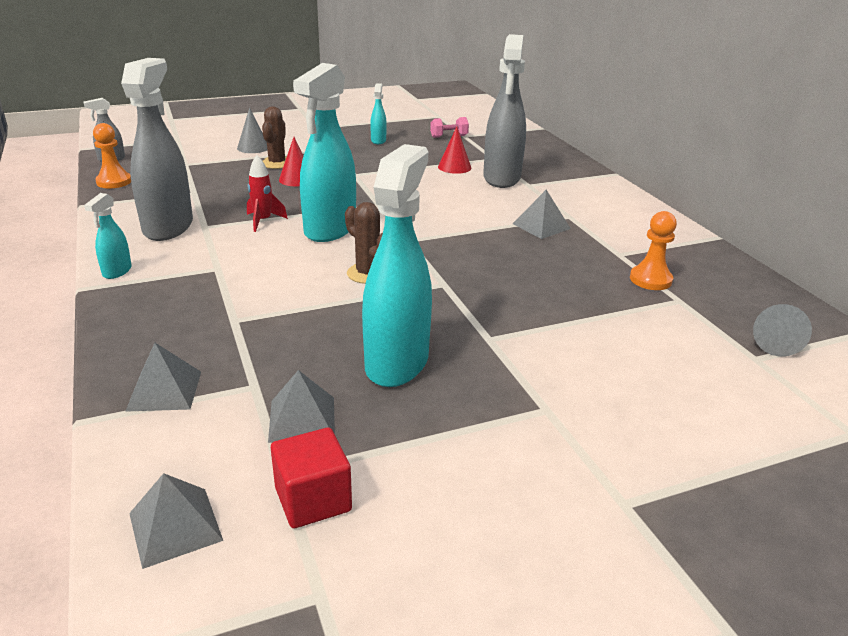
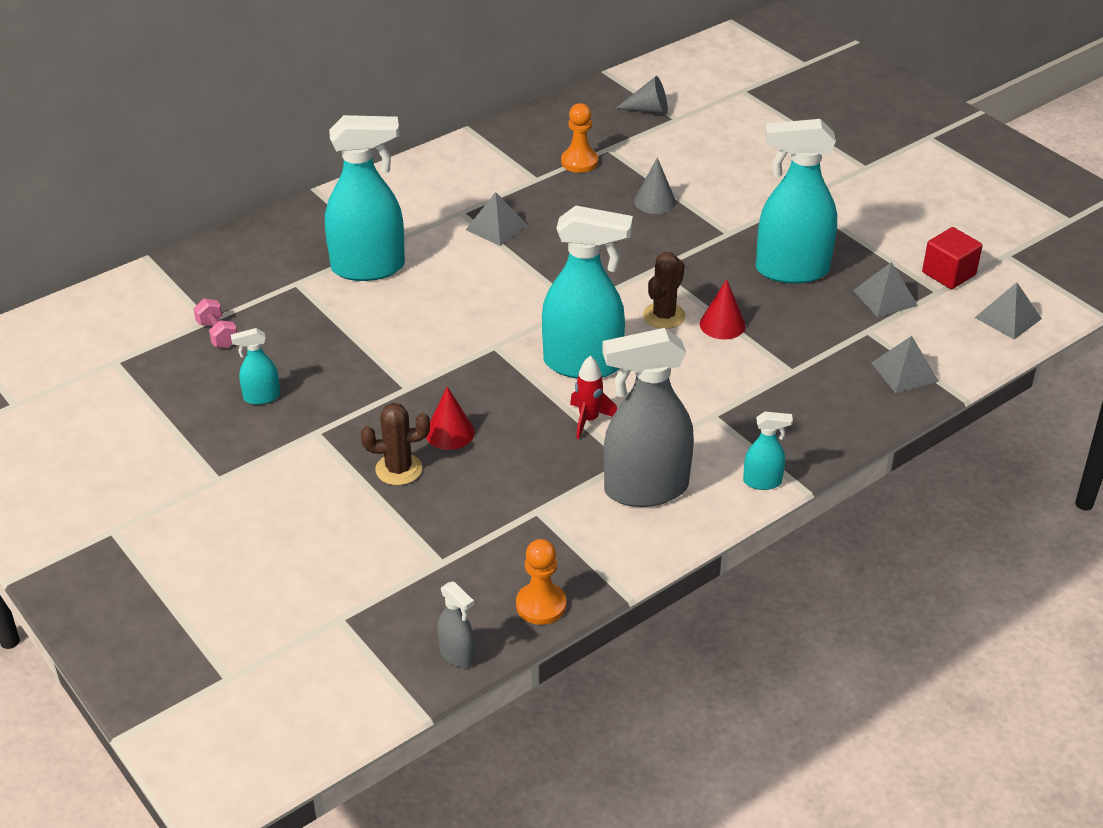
camera: 105 degrees left, 10 degrees up
grey cone [237,108,267,153] -> grey cone moved to [634,158,676,214]
red cone [438,127,471,174] -> red cone moved to [700,279,746,340]
grey spray bottle [483,34,526,188] -> turquoise spray bottle [325,115,405,281]

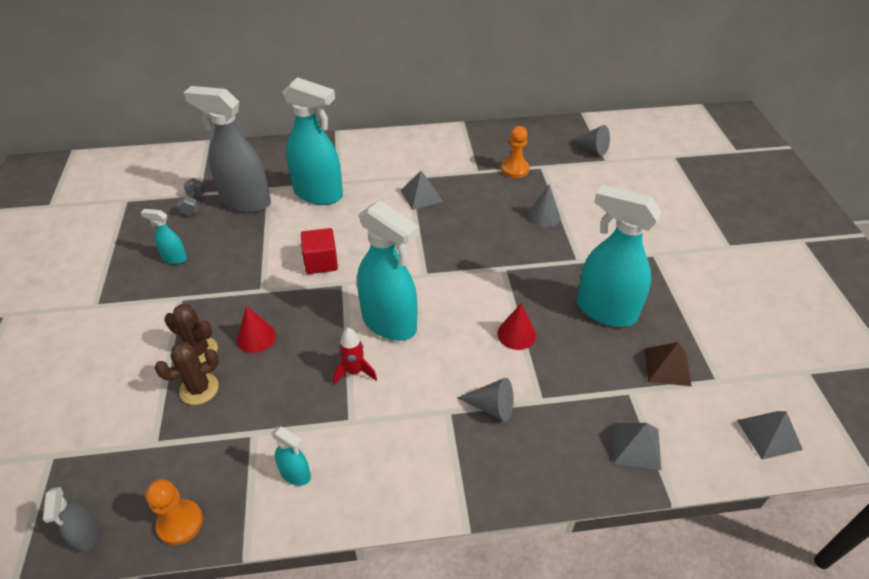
camera: 30 degrees right, 5 degrees up
pink dumbbell [193,299,237,348] -> grey dumbbell [177,178,205,216]
grey spray bottle [602,328,694,507] -> grey spray bottle moved to [184,86,271,213]
brown cactus [643,252,685,329] -> brown cactus moved to [154,342,219,405]
turquoise spray bottle [743,411,793,490] -> turquoise spray bottle moved to [271,426,311,486]
grey pyramid [853,262,918,317] -> brown pyramid [644,342,692,386]
red cube [922,227,983,289] -> red cube moved to [301,228,338,274]
none -> grey cone [457,378,513,421]

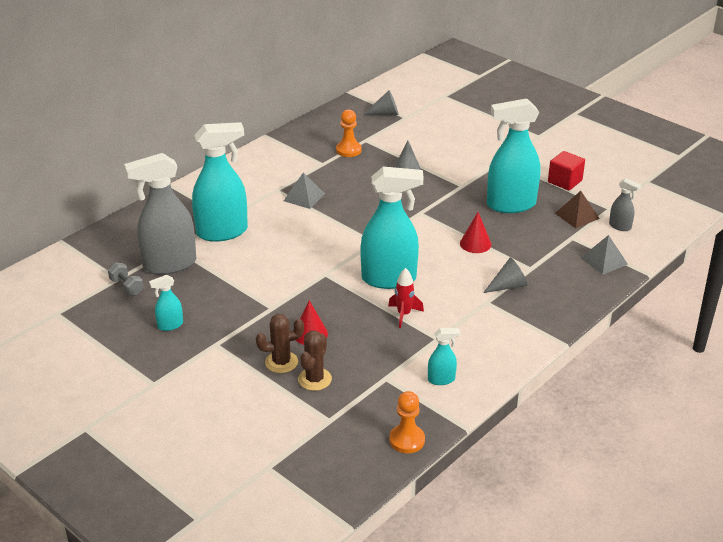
camera: 40 degrees left, 10 degrees down
grey spray bottle [43,487,99,553] -> grey spray bottle moved to [609,178,641,231]
red cube [301,228,338,274] -> red cube moved to [548,151,585,190]
grey pyramid [737,411,803,460] -> none

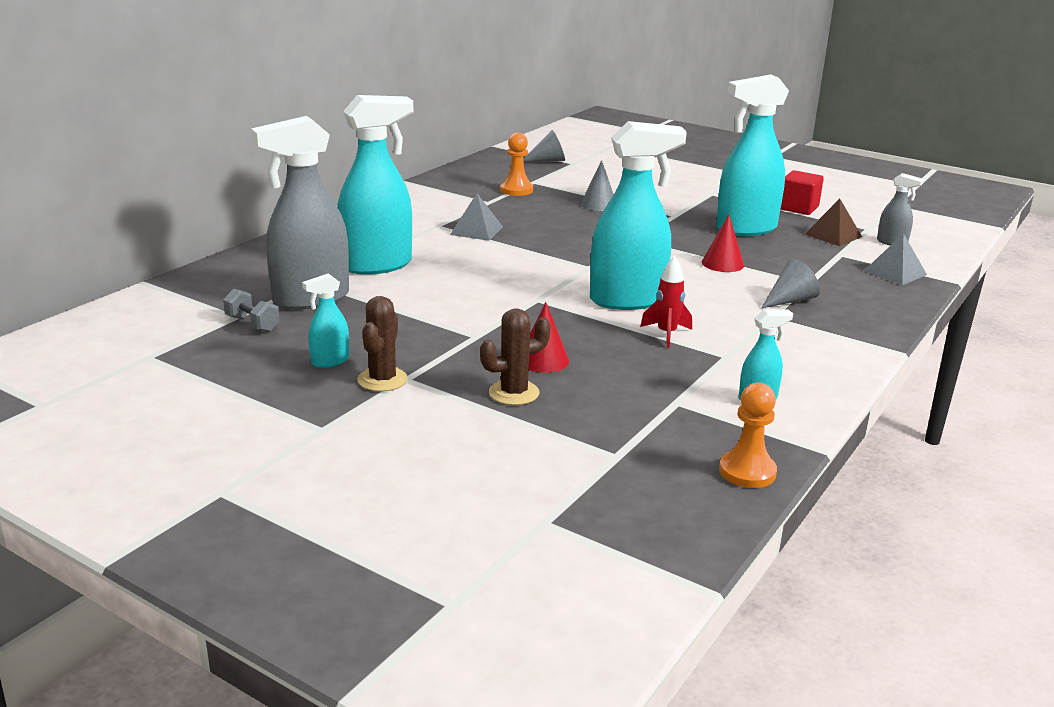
camera: 10 degrees left, 10 degrees down
brown cactus [298,331,332,391] -> brown cactus moved to [357,296,408,392]

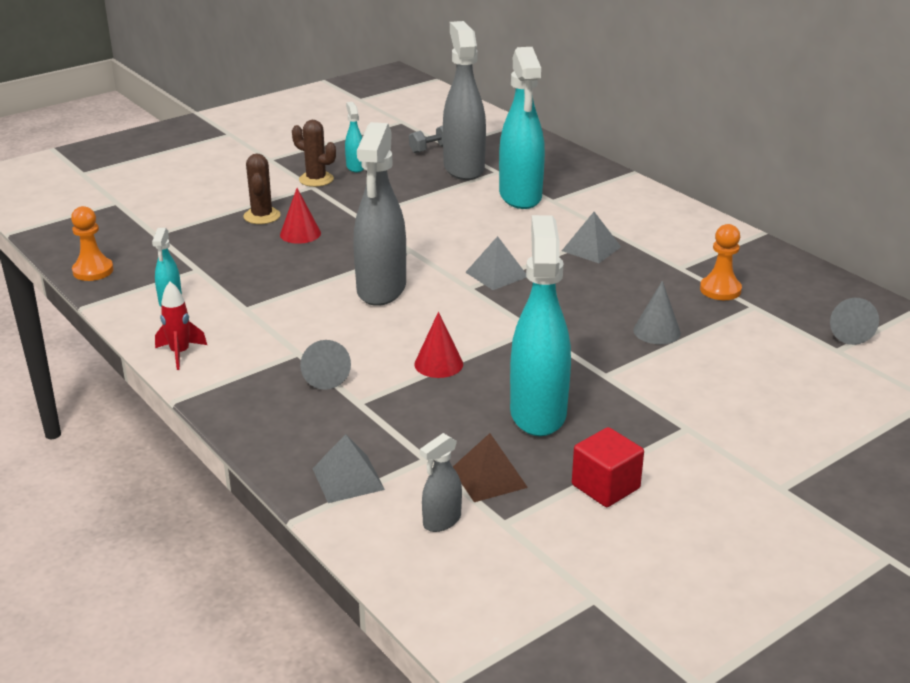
camera: 110 degrees right, 5 degrees up
turquoise spray bottle [590,121,687,310] -> grey spray bottle [353,122,406,306]
red rocket [640,256,692,348] -> red rocket moved to [155,282,207,370]
none -> grey pyramid [465,236,527,290]

